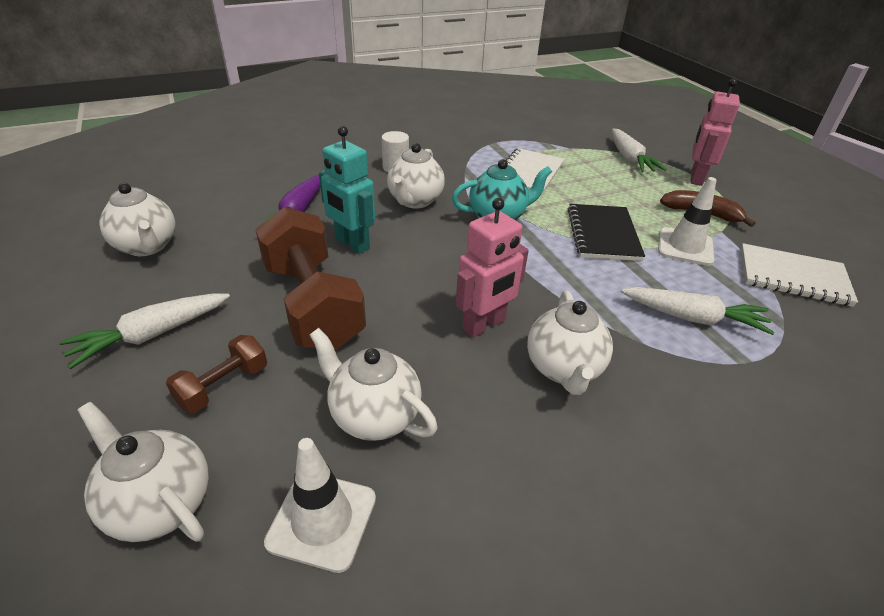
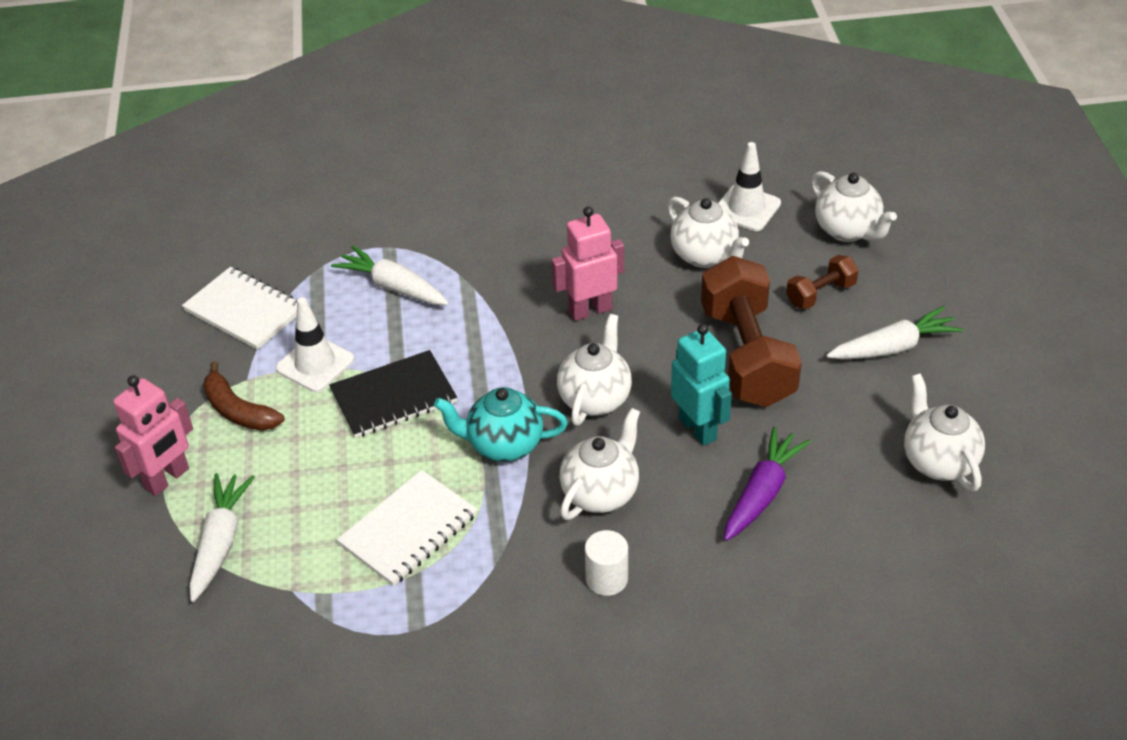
camera: 160 degrees left, 5 degrees up
white teapot [527,291,613,395] -> white teapot moved to [557,314,632,426]
black notebook [568,204,645,261] -> black notebook turned 45 degrees clockwise [329,350,457,438]

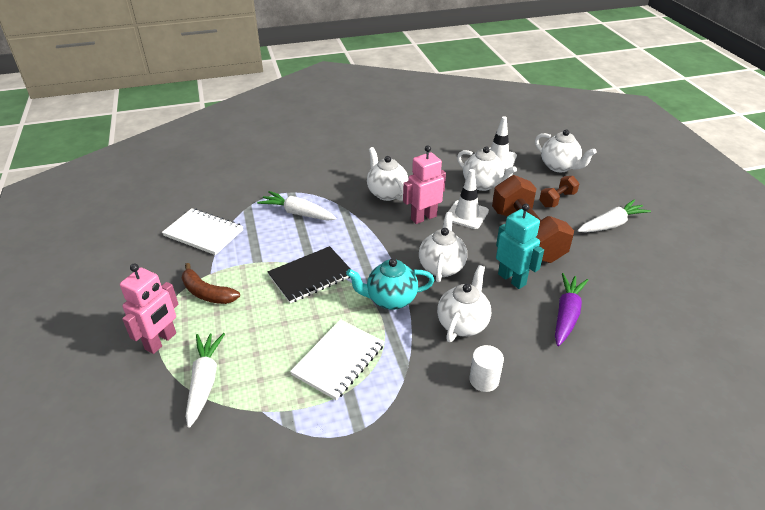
camera: 10 degrees left, 5 degrees down
white traffic cone [276,297,354,392] -> white traffic cone moved to [448,169,489,229]
white teapot [904,373,985,491] -> white teapot moved to [367,147,408,201]

